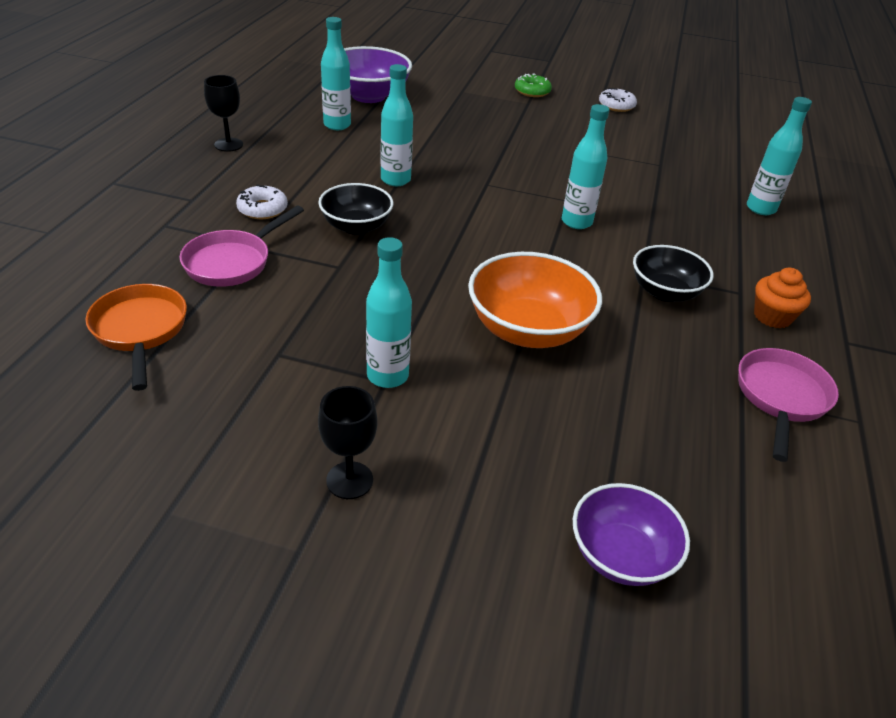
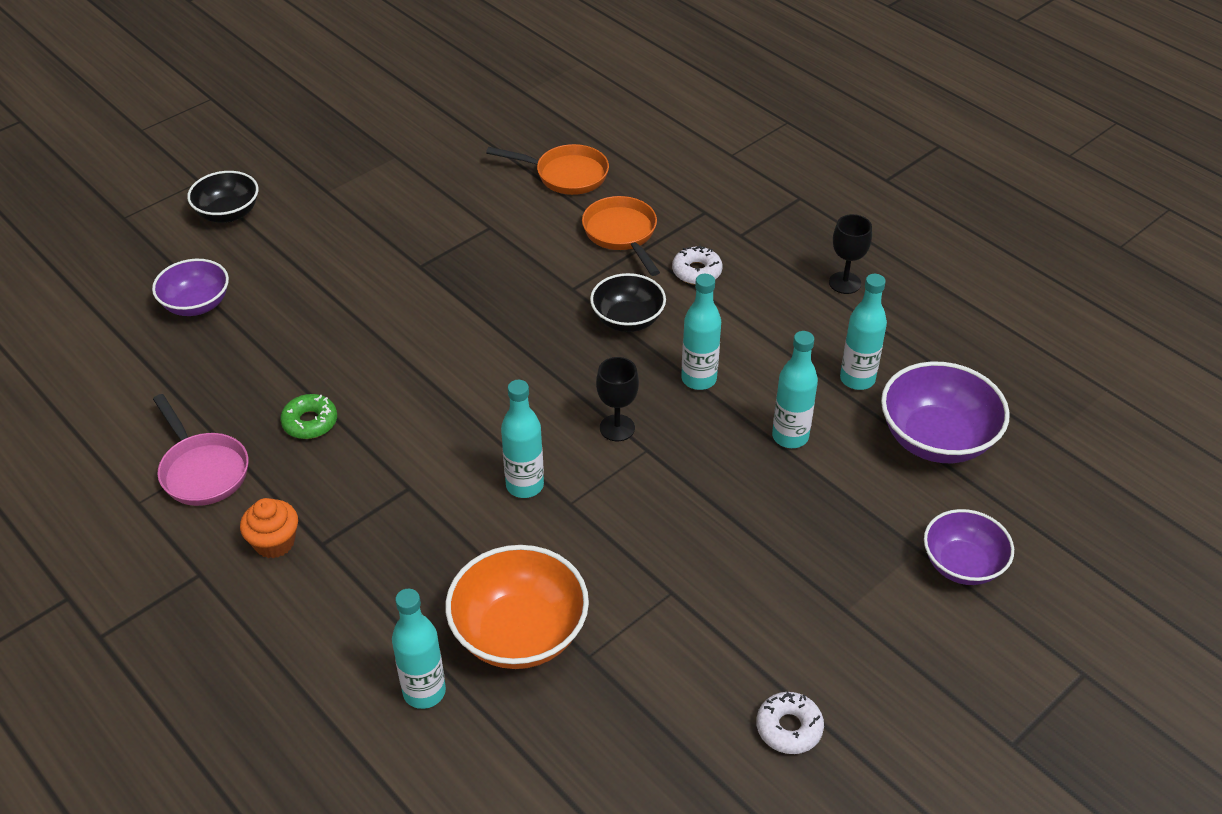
camera: 125 degrees right, 5 degrees up
pink pan [180,205,304,287] -> orange pan [582,196,660,276]
black goblet [318,386,377,499] -> black goblet moved to [596,357,639,441]
turquoise bottle [366,237,412,388] -> turquoise bottle moved to [772,331,818,448]
orange bowl [468,252,602,348] -> orange bowl moved to [445,545,589,669]
green donut [515,74,552,97] -> green donut moved to [280,394,337,439]
black bowl [633,245,714,302] -> black bowl moved to [187,171,259,223]
none -> purple bowl [924,509,1014,585]

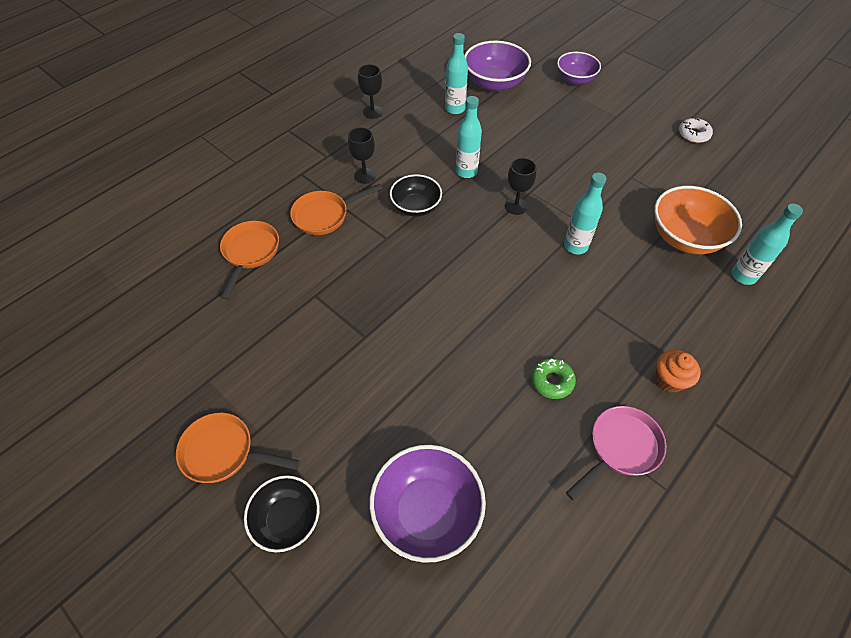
camera: 95 degrees left, 10 degrees up
purple bowl [152,259,229,316] -> purple bowl [369,445,486,563], size x1.52
white donut [672,246,723,285] -> black goblet [348,127,376,184]
turquoise bottle [772,331,818,448] -> none
none -> orange pan [176,413,300,483]

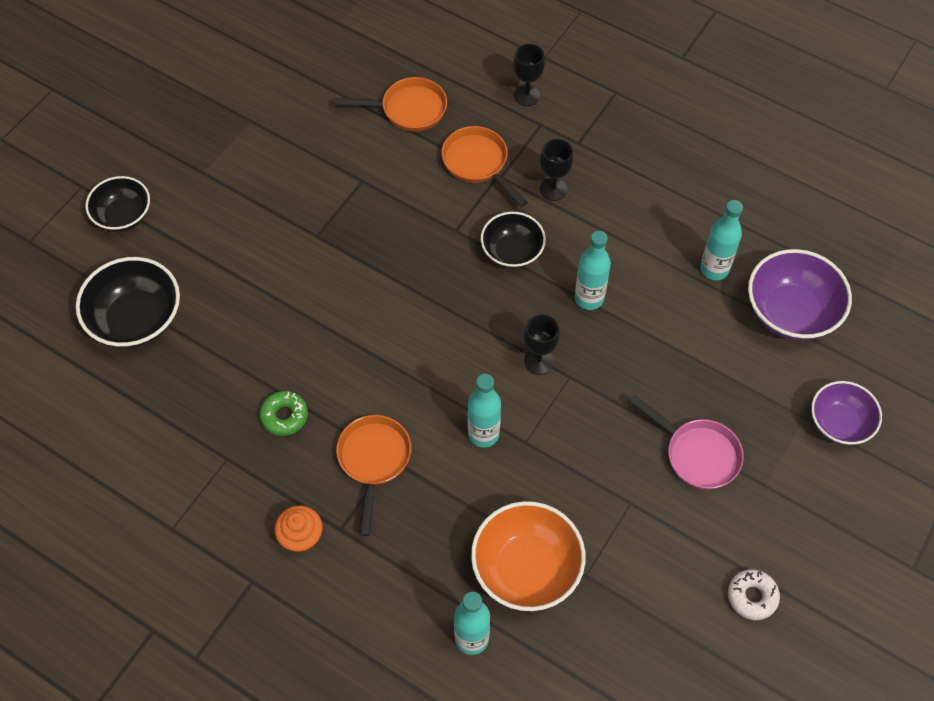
camera: 80 degrees right, 5 degrees up
orange pan [176,413,300,483] -> orange pan moved to [336,415,411,536]
black goblet [358,64,383,119] -> black goblet moved to [513,44,545,106]
purple bowl [369,445,486,563] -> black bowl [76,257,180,349]
pink pan [566,406,666,500] -> pink pan moved to [629,395,744,490]

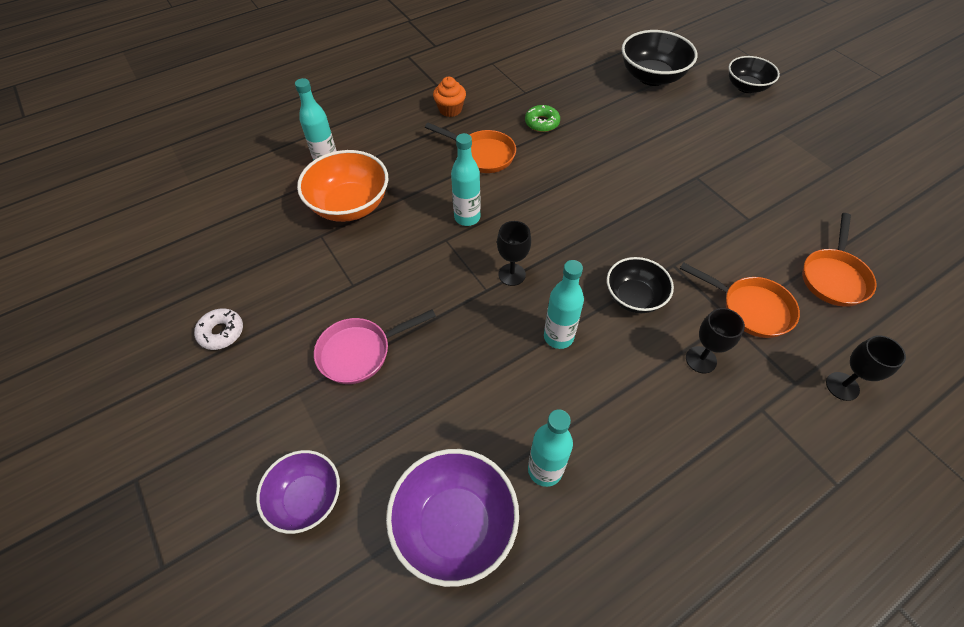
camera: 115 degrees right, 5 degrees down
orange pan [441,126,528,207] -> orange pan turned 45 degrees clockwise [680,262,800,338]

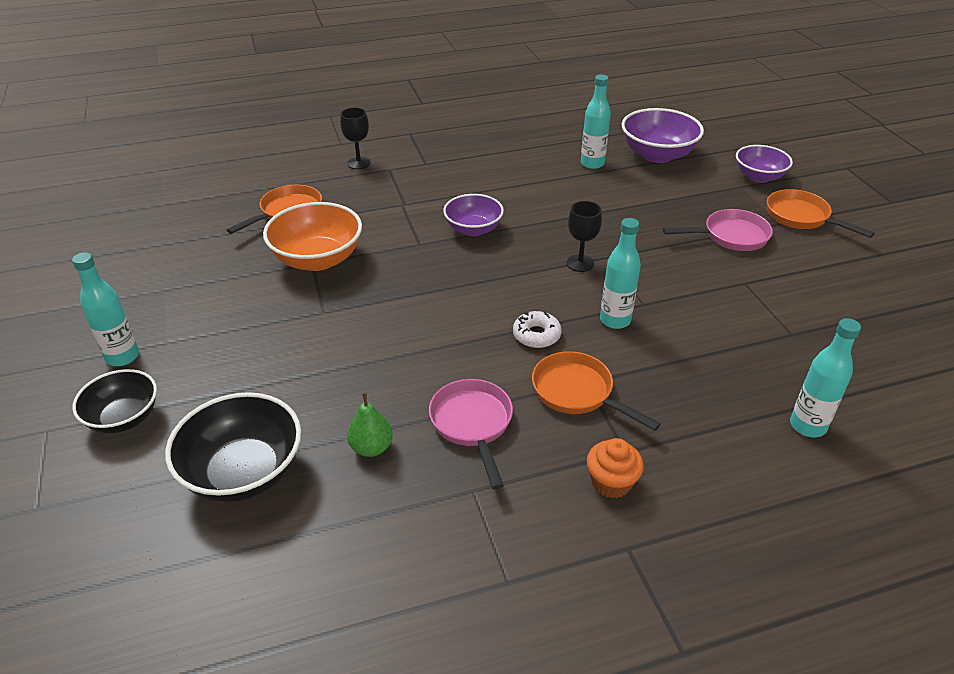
camera: 165 degrees left, 15 degrees down
white donut [194,308,243,350] -> white donut moved to [513,311,562,348]
orange bowl [297,150,388,222] -> orange bowl moved to [263,202,362,271]
green donut [525,105,560,132] -> pink pan [429,379,513,489]
turquoise bottle [544,260,584,349] -> turquoise bottle moved to [72,252,139,366]
black bowl [607,257,674,313] -> purple bowl [443,194,504,236]
orange pan [680,262,800,338] -> orange pan moved to [767,189,875,238]
black goblet [686,308,745,373] -> none
none -> green pear [347,392,393,457]

